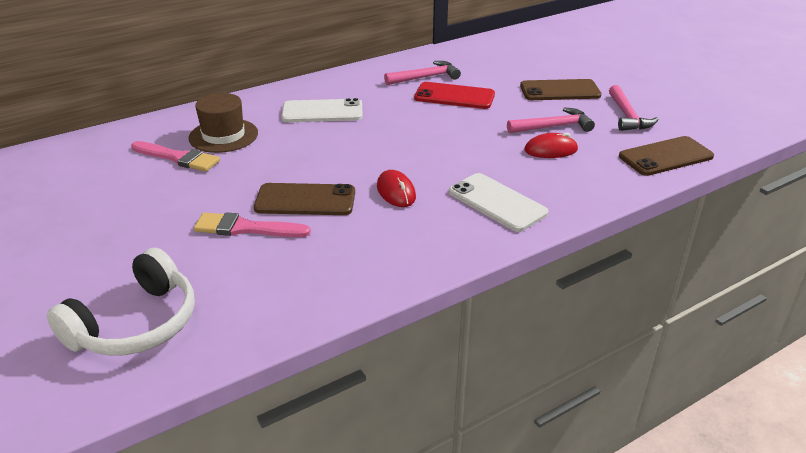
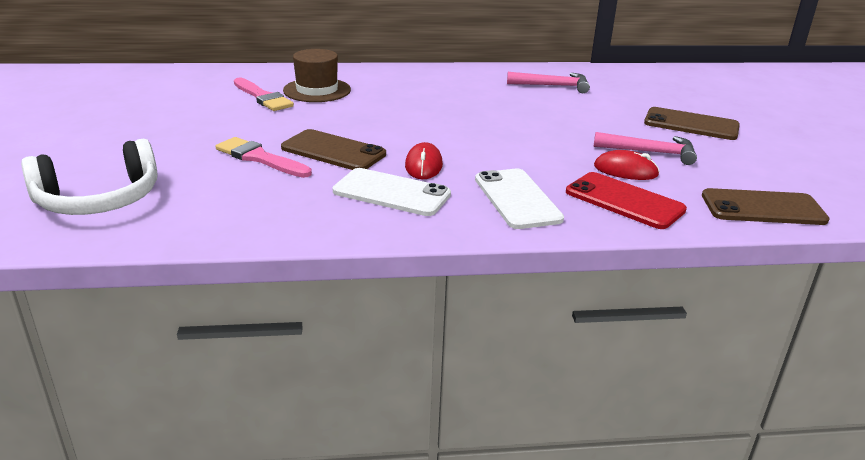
camera: 25 degrees right, 5 degrees down
white phone [281,98,363,122] -> white phone moved to [332,168,451,216]
red phone [414,82,495,109] -> red phone moved to [566,172,687,229]
pink hammer [609,85,659,131] -> none

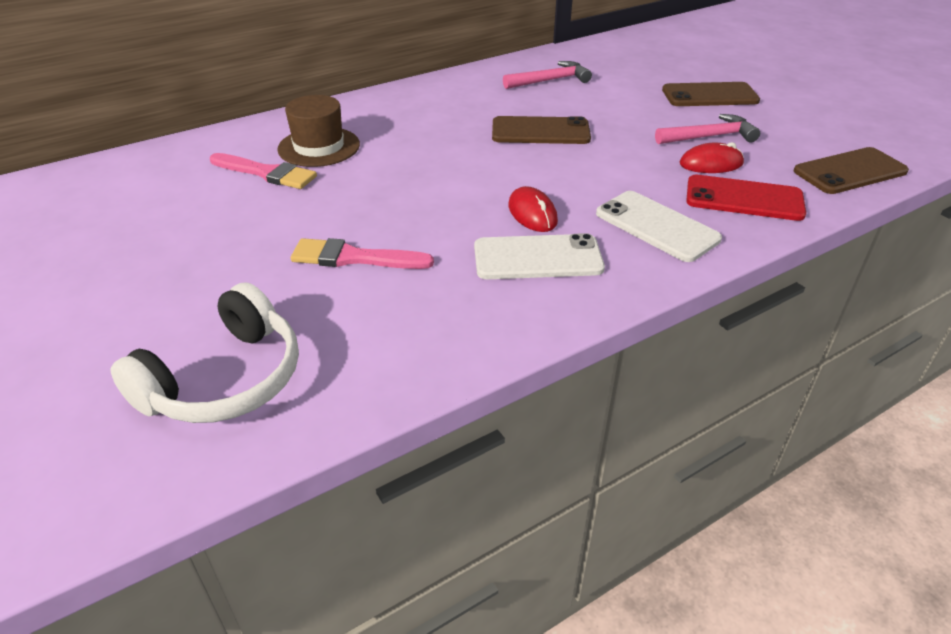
camera: 25 degrees left, 10 degrees up
brown phone [281,129,386,170] -> brown phone moved to [492,116,591,144]

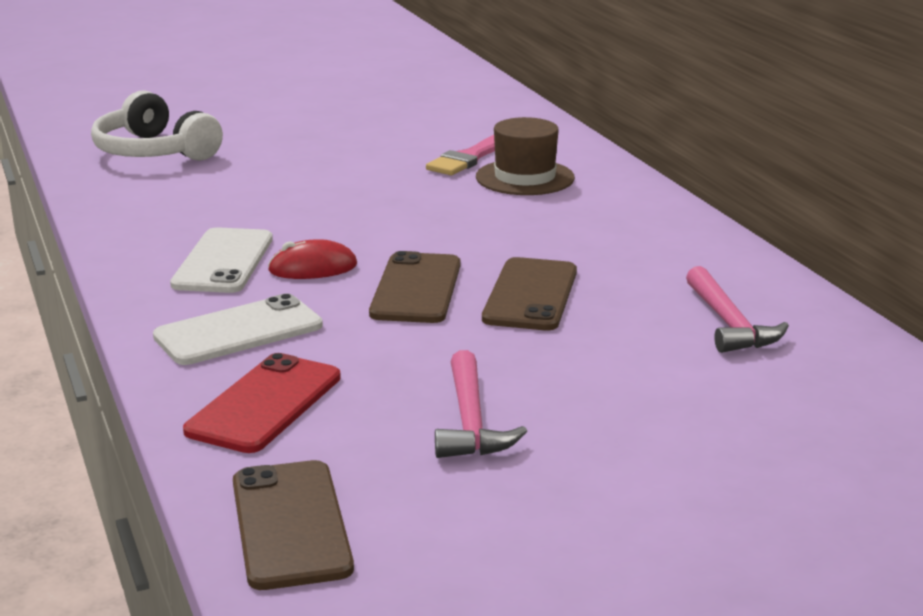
camera: 100 degrees right, 15 degrees down
pink brush [291,238,434,269] -> none
brown phone [662,82,760,106] -> brown phone moved to [369,251,461,323]
red mouse [680,142,744,173] -> none

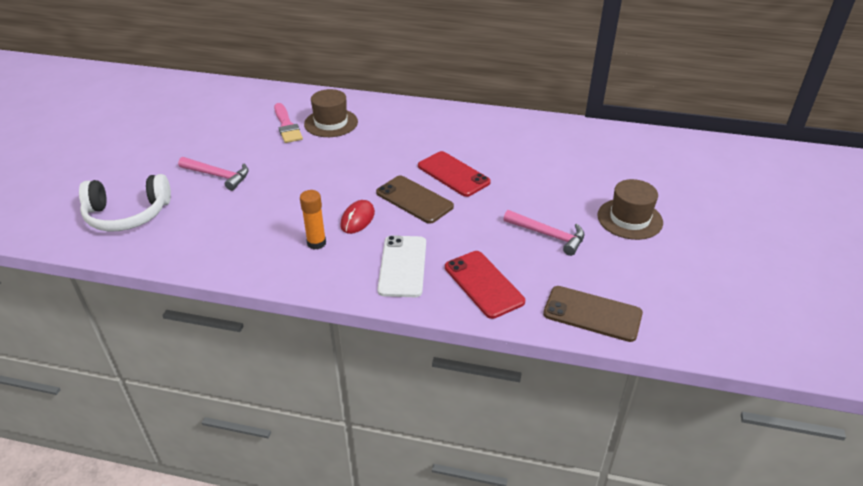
camera: 55 degrees left, 15 degrees up
white phone [170,227,273,293] -> orange glue stick [300,190,326,250]
brown phone [482,257,577,330] -> red phone [418,151,491,197]
pink hammer [686,266,789,353] -> pink hammer moved to [178,157,249,191]
none -> brown hat [597,179,663,240]

